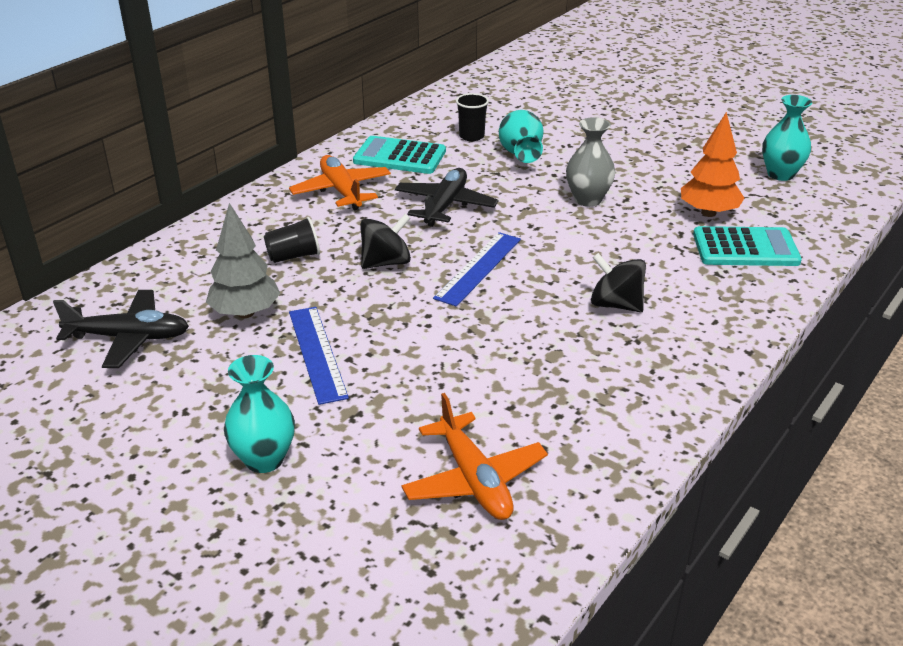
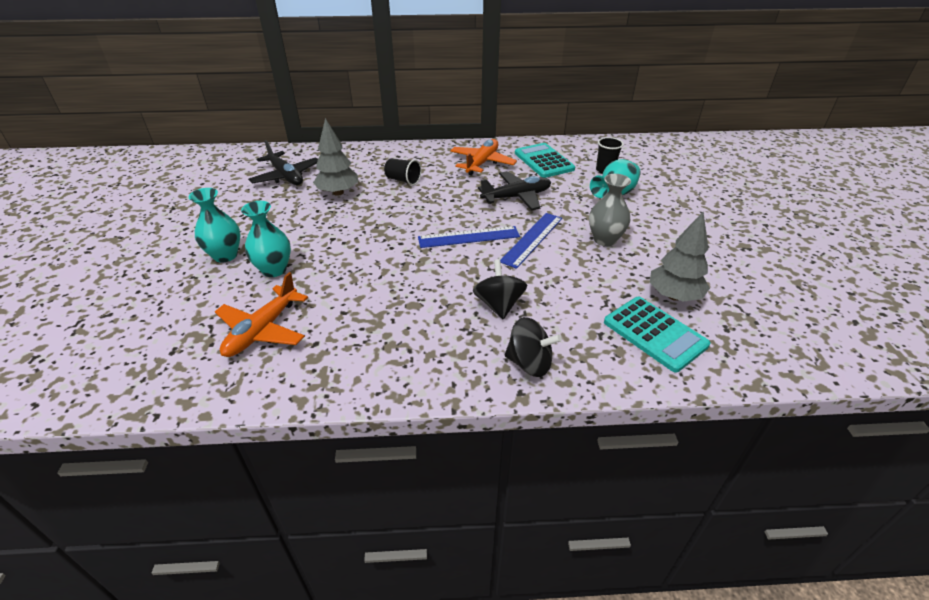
camera: 50 degrees right, 5 degrees up
blue ruler [289,307,349,405] -> blue ruler moved to [500,213,562,269]
black spinning top [360,214,411,269] -> black spinning top moved to [505,317,562,377]
orange tree [681,112,744,217] -> grey tree [650,212,710,302]
turquoise vase [762,95,812,181] -> turquoise vase moved to [241,201,291,277]

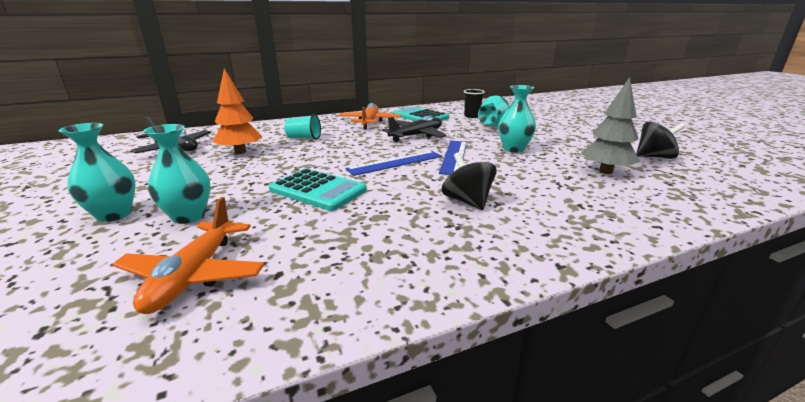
camera: 20 degrees left, 15 degrees down
grey tree [313,118,358,196] -> orange tree [212,68,263,154]
black cup [384,158,421,186] -> turquoise cup [284,114,321,140]
black spinning top [505,317,562,377] -> black spinning top moved to [636,122,685,159]
grey vase [589,174,631,246] -> turquoise vase [498,85,536,153]
turquoise calculator [604,297,710,373] -> turquoise calculator moved to [269,169,367,211]

